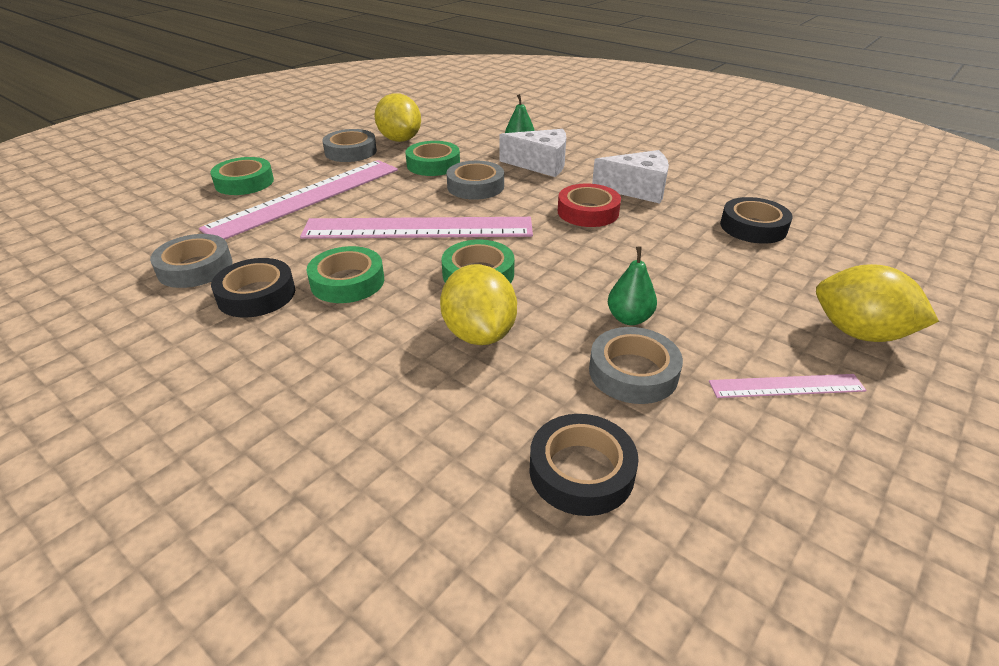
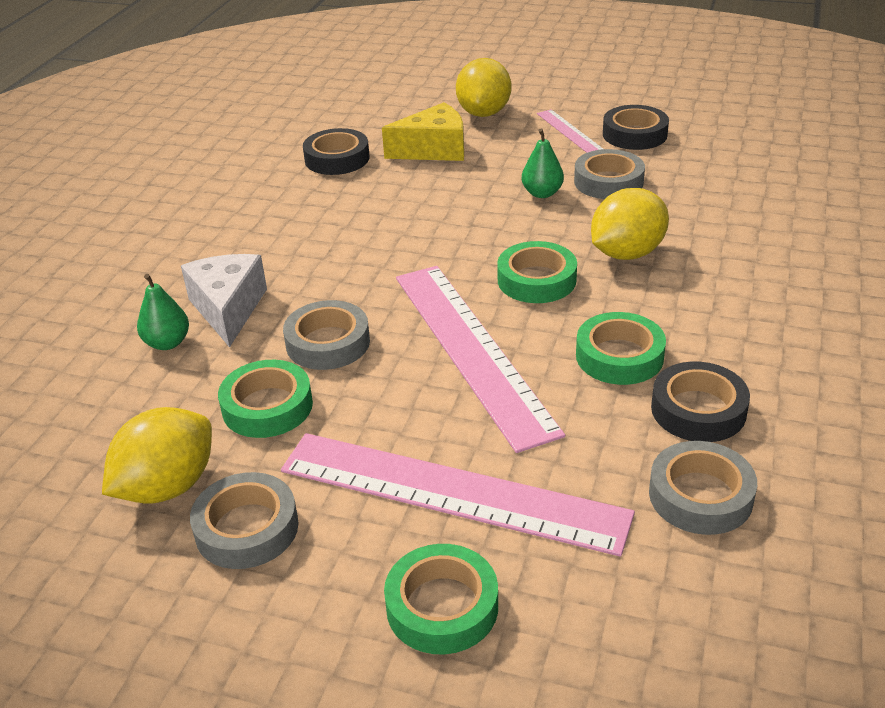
camera: 110 degrees left, 0 degrees up
black tape [529,414,639,516] -> black tape moved to [603,105,669,150]
red tape [558,184,621,227] -> none
white cheese [592,150,669,204] -> none
none -> yellow cheese [382,102,464,161]

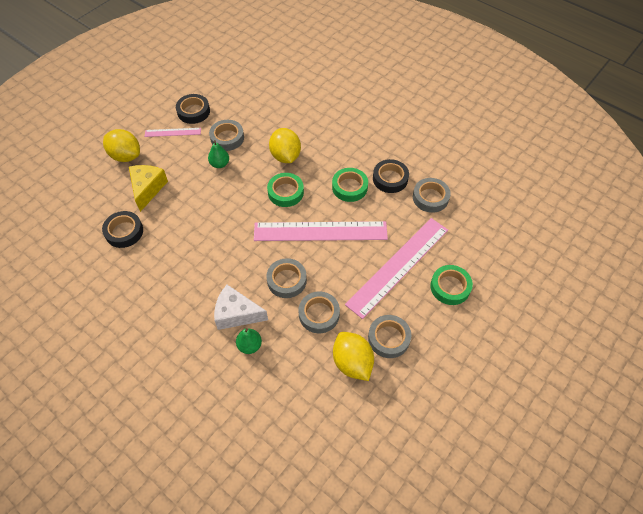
camera: 70 degrees left, 20 degrees up
green tape [218,360,313,438] -> grey tape [298,292,340,333]

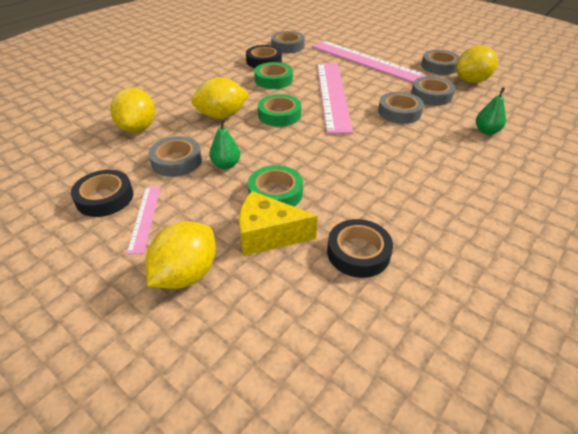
camera: 90 degrees left, 15 degrees down
white cheese [214,285,268,330] -> none
green tape [430,265,473,305] -> green tape moved to [248,165,303,206]
none -> yellow lemon [110,88,155,133]

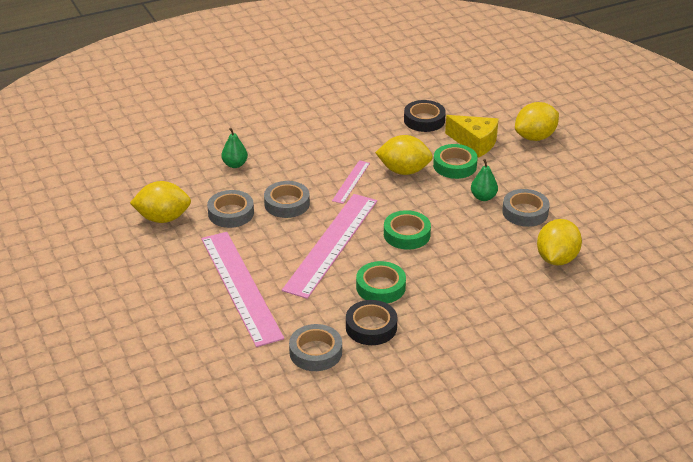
camera: 155 degrees left, 5 degrees down
black tape [71,170,133,217] -> none
pink ruler [127,186,161,254] -> pink ruler moved to [332,160,370,204]
yellow lemon [191,77,249,119] -> yellow lemon moved to [375,135,433,175]
grey tape [421,50,460,75] -> none

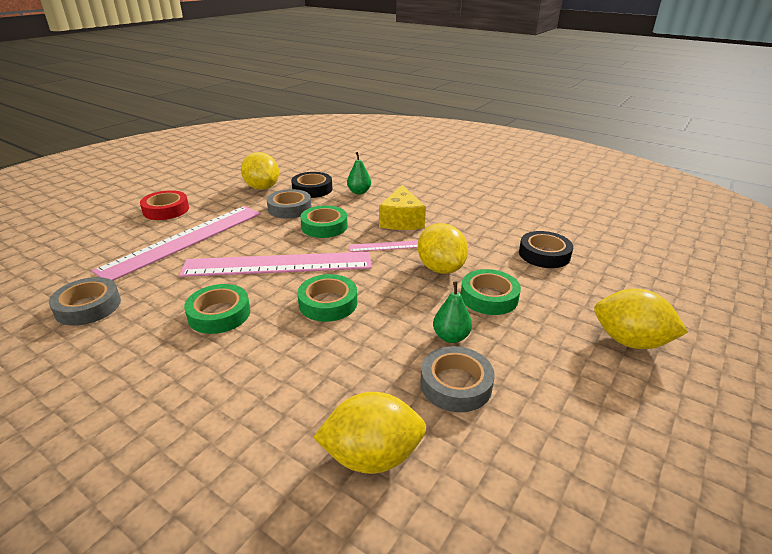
camera: 60 degrees right, 5 degrees down
grey tape [264,181,310,218] -> green tape [300,206,348,238]
black tape [346,300,397,345] -> black tape moved to [291,172,332,198]
yellow cheese [445,115,499,158] -> yellow cheese moved to [379,185,426,230]
none -> red tape [140,190,189,220]

